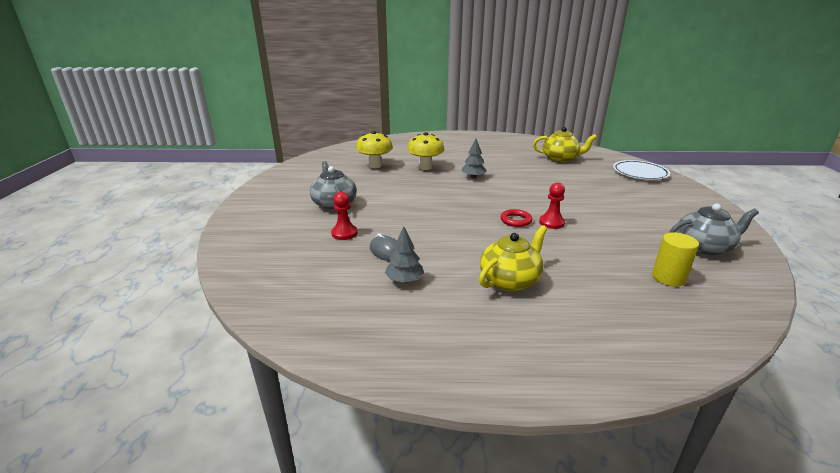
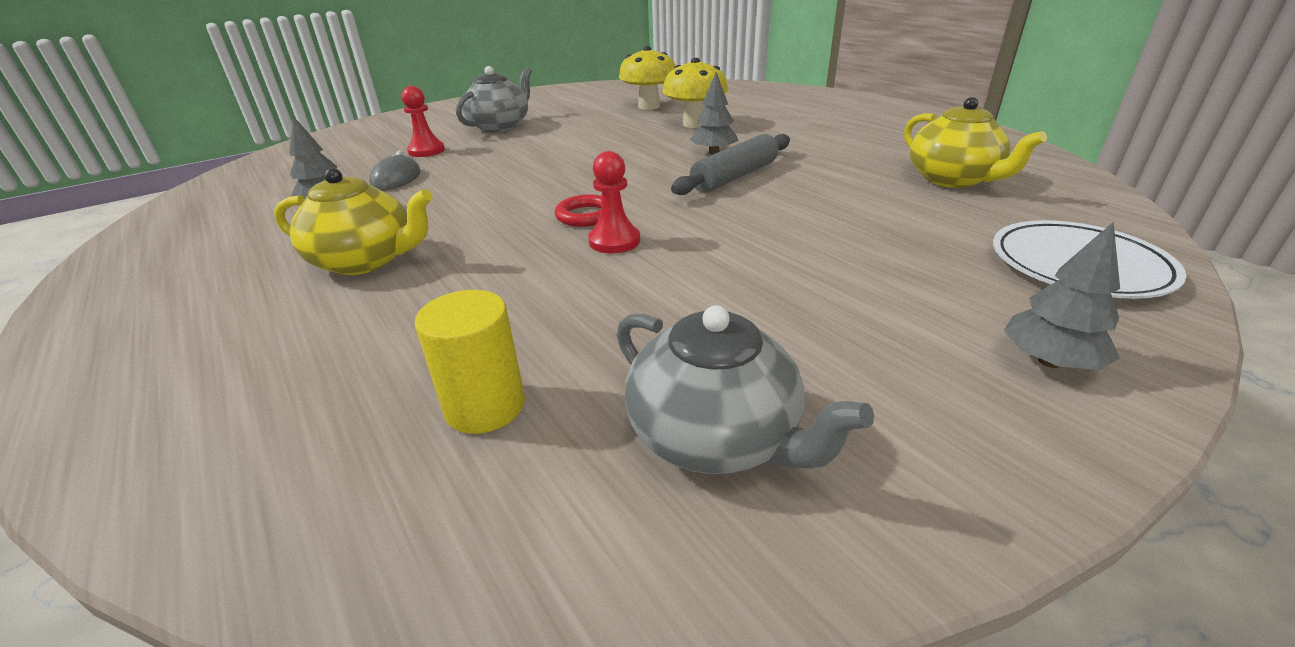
camera: 55 degrees right, 5 degrees up
none -> grey rolling pin [671,134,790,195]
none -> grey tree [1004,222,1120,370]

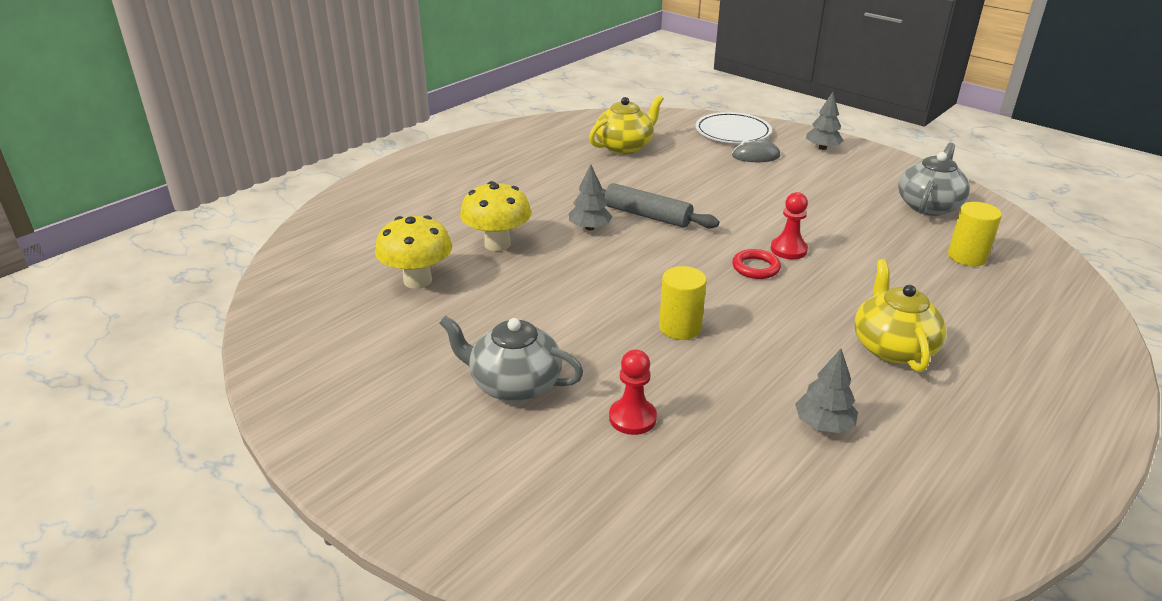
camera: 105 degrees left, 0 degrees up
grey mouse [369,150,421,191] -> grey mouse moved to [732,139,780,162]
none -> yellow cylinder [659,266,707,340]

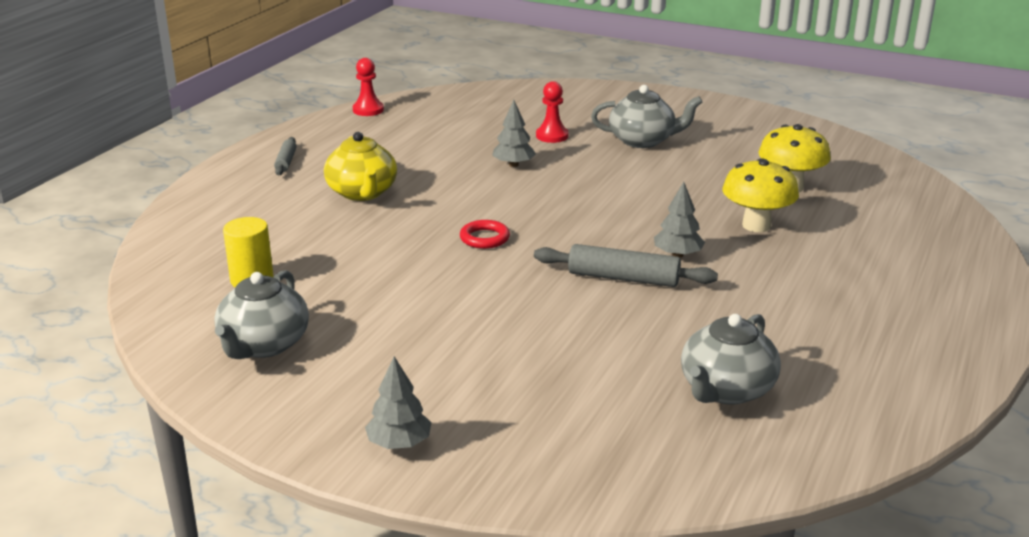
camera: 165 degrees right, 5 degrees down
yellow teapot [589,95,664,154] -> grey teapot [681,314,781,405]
yellow cylinder [659,266,707,340] -> none
white plate [696,112,772,143] -> none
grey mouse [732,139,780,162] -> none
red pawn [771,192,808,259] -> red pawn moved to [353,58,384,116]
grey tree [795,349,858,433] -> grey tree moved to [492,100,536,167]
none -> grey rolling pin [274,137,297,175]

